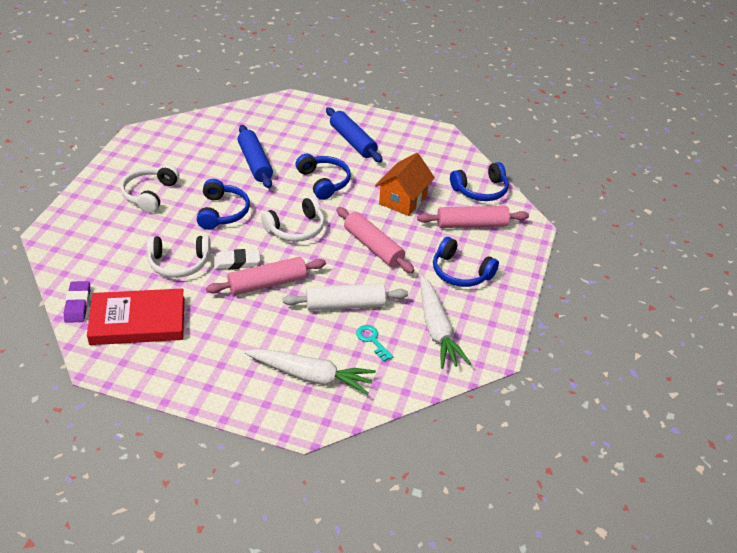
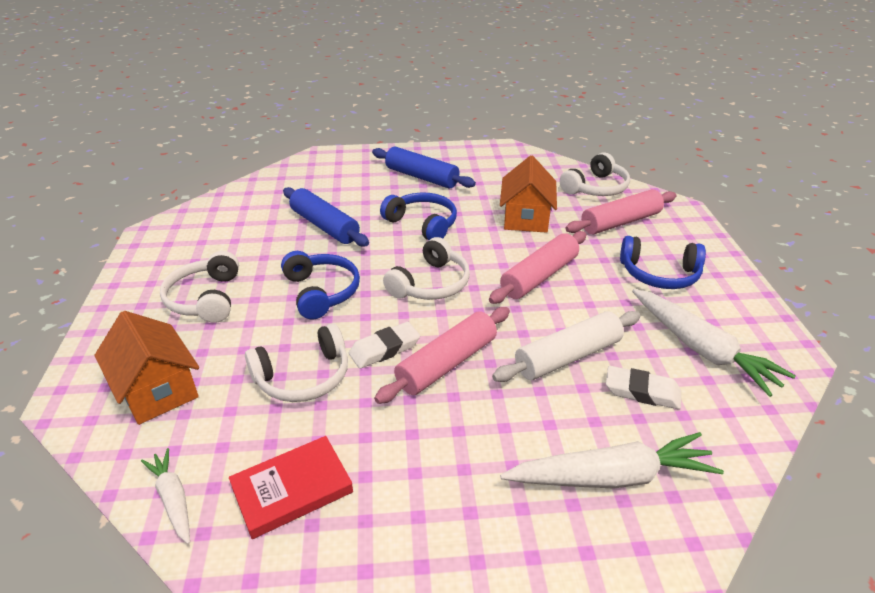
camera: 20 degrees left, 5 degrees down
purple eraser [64,281,90,323] -> white carrot [141,448,190,544]
red book [87,288,185,345] -> red book [229,436,353,539], size x0.67
pink rolling pin [337,207,414,273] -> pink rolling pin turned 75 degrees counterclockwise [489,231,587,304]
turquoise key [356,325,393,362] -> white eraser [606,366,681,409]
blue headphones [450,162,509,201] -> white headphones [560,153,630,196]
none -> orange house [94,311,199,425]

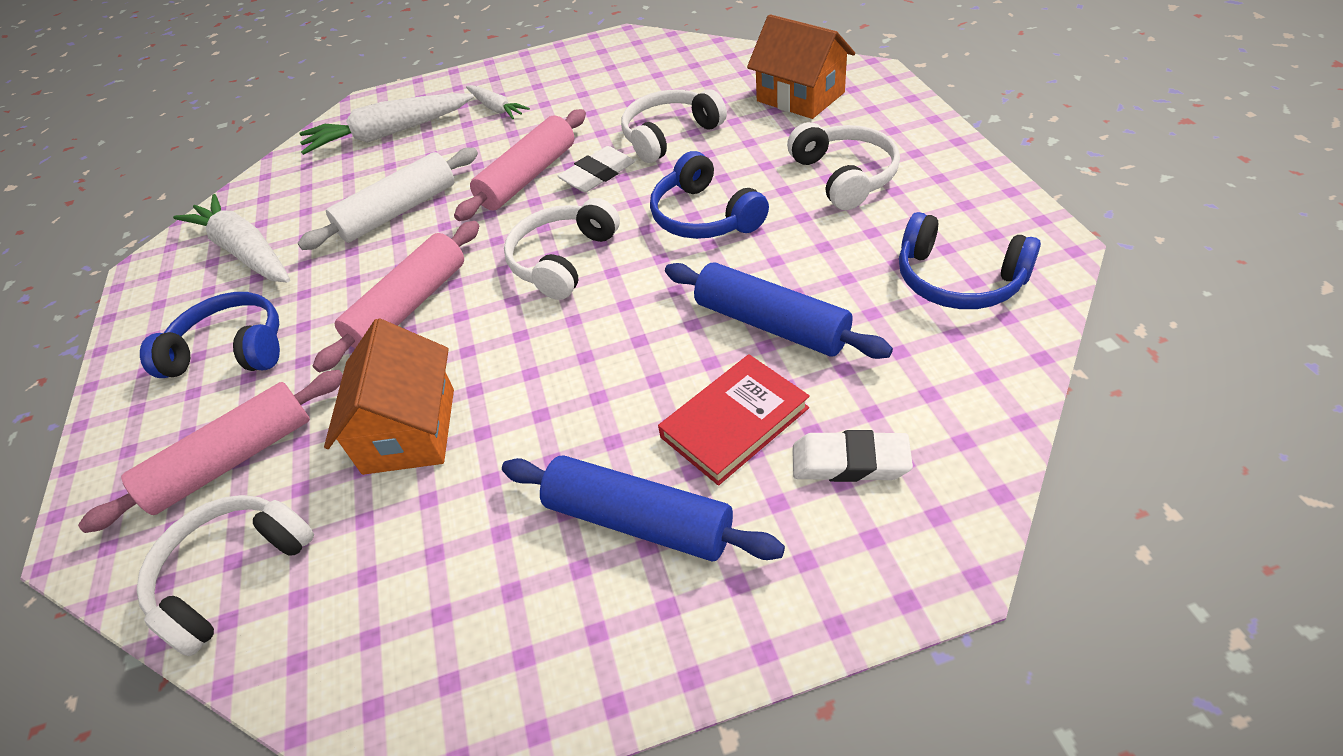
camera: 175 degrees right, 10 degrees up
white carrot [141,448,190,544] -> white carrot moved to [466,85,530,119]
red book [229,436,353,539] -> red book moved to [658,354,810,486]
blue headphones [380,193,457,240] -> blue headphones moved to [899,212,1041,309]
white eraser [606,366,681,409] -> white eraser moved to [793,430,913,482]

